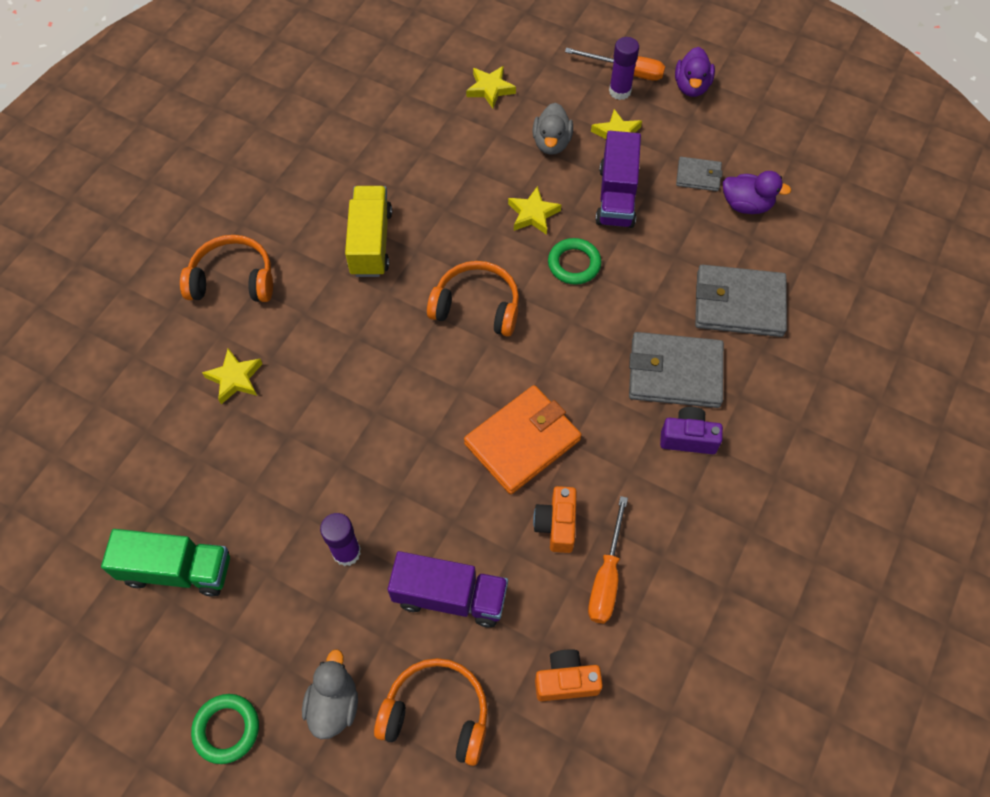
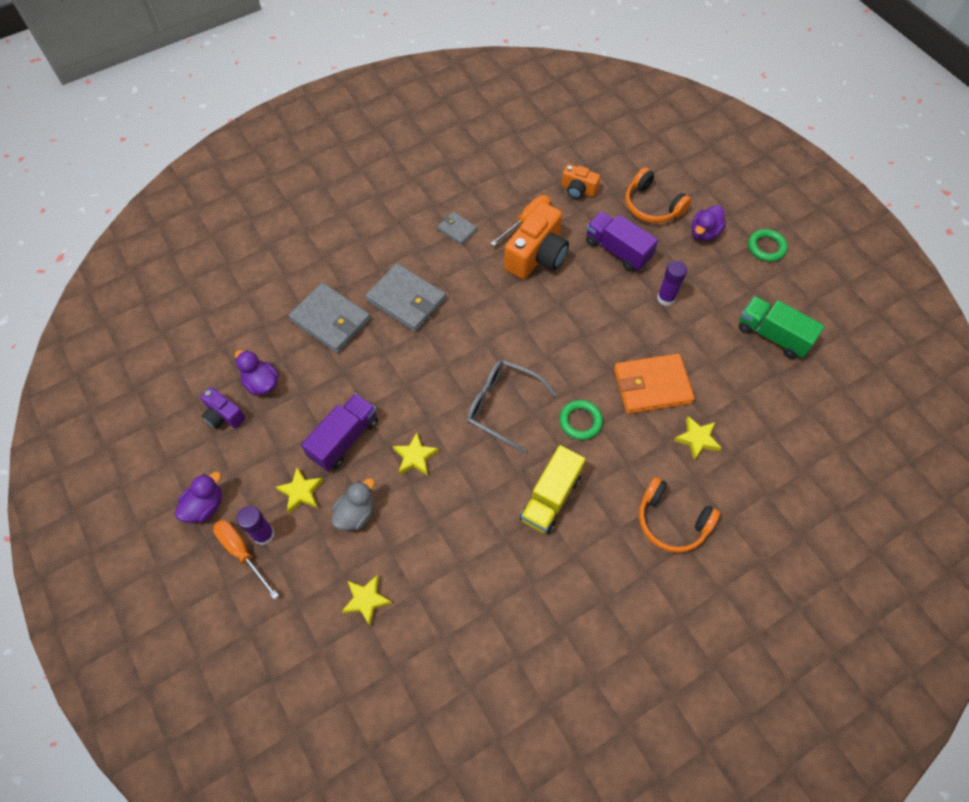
camera: 150 degrees left, 0 degrees up
grey duck [302,649,358,739] -> purple duck [692,205,726,241]
orange headphones [427,261,519,337] -> grey glasses [467,359,557,453]
orange wallet [464,385,582,494] -> orange wallet moved to [614,354,695,414]
orange camera [533,486,577,553] -> orange camera [504,202,569,279], size x1.82
green ring [548,238,601,285] -> green ring moved to [559,400,603,440]
purple camera [660,407,723,454] -> purple camera moved to [201,387,246,429]
grey wallet [676,157,723,191] -> grey wallet moved to [438,212,477,245]

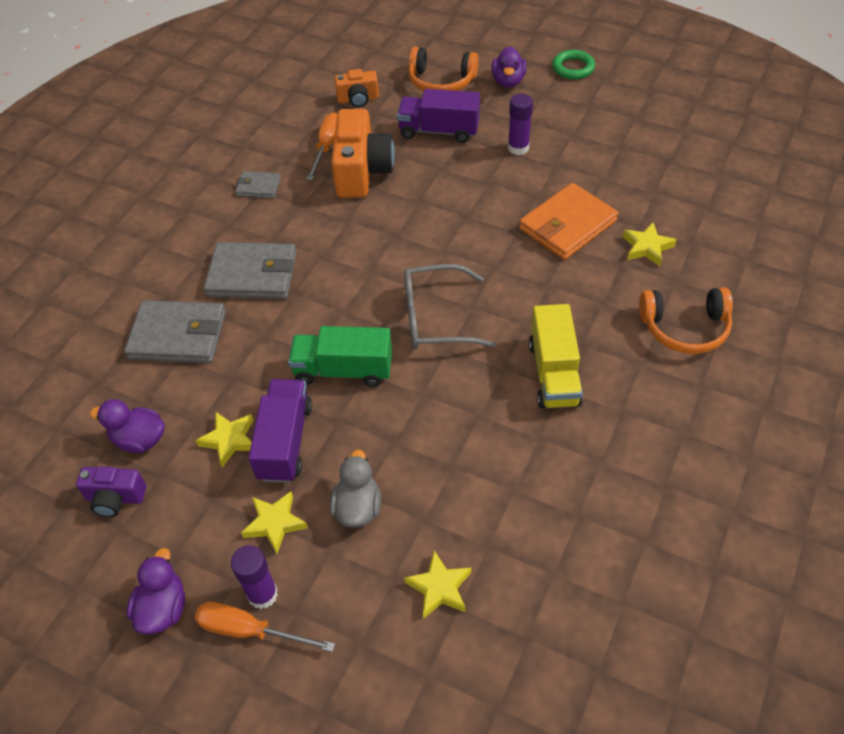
camera: 30 degrees left, 10 degrees down
yellow star [393,433,439,476] -> yellow star moved to [195,411,253,467]
green ring [559,400,603,440] -> none
green truck [739,296,825,359] -> green truck moved to [288,326,392,387]

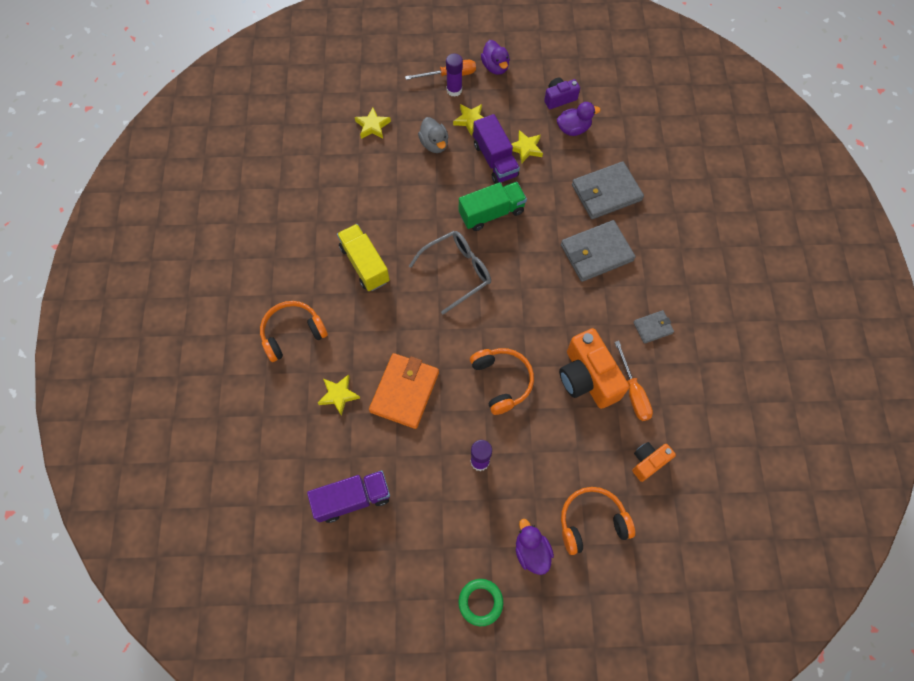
camera: 150 degrees right, 15 degrees up
purple truck [397,89,480,143] -> purple truck moved to [307,470,390,523]
none -> orange headphones [470,348,534,415]

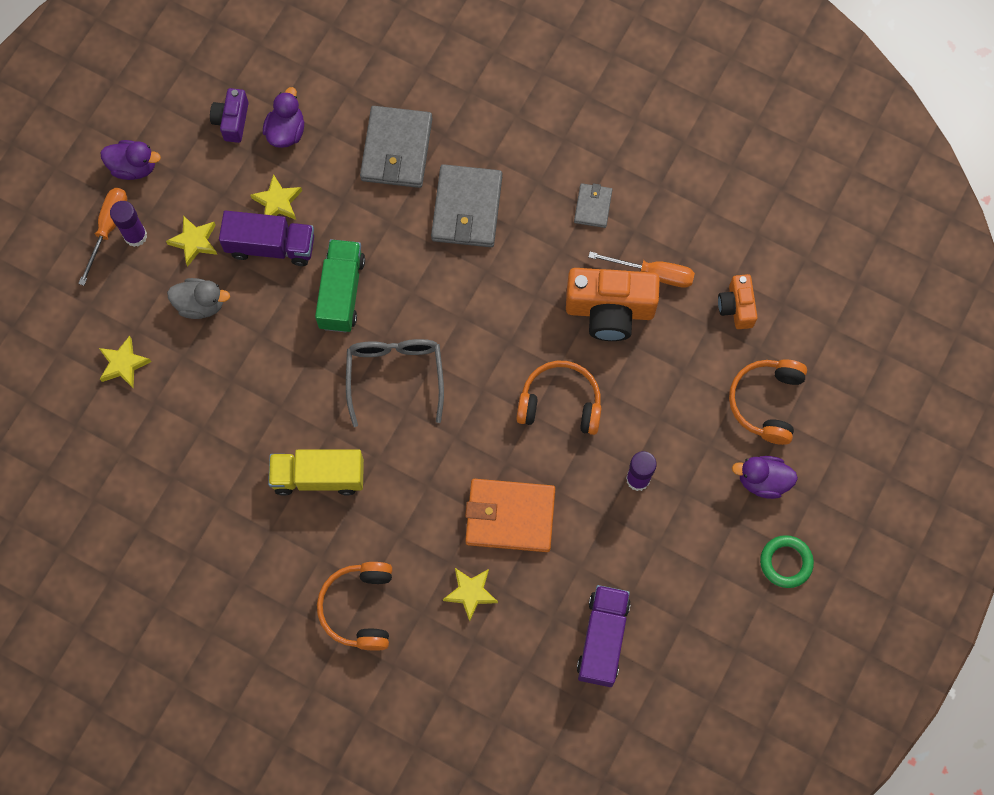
camera: 60 degrees left, 5 degrees up
orange wallet [369,353,439,429] -> orange wallet turned 45 degrees counterclockwise [465,479,555,552]

